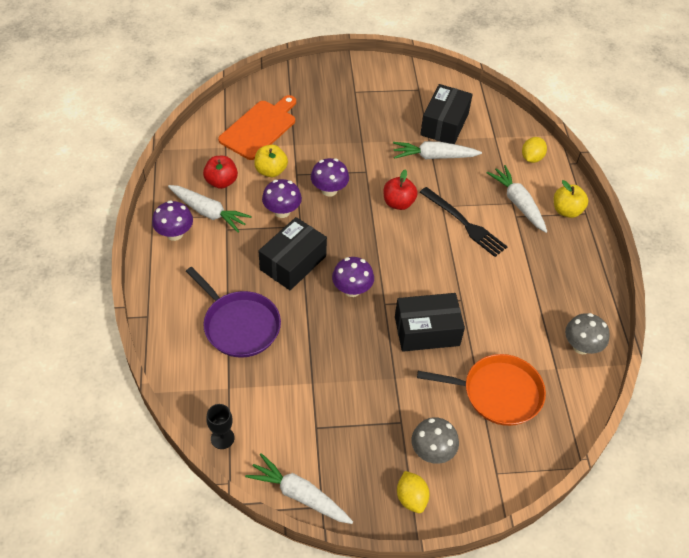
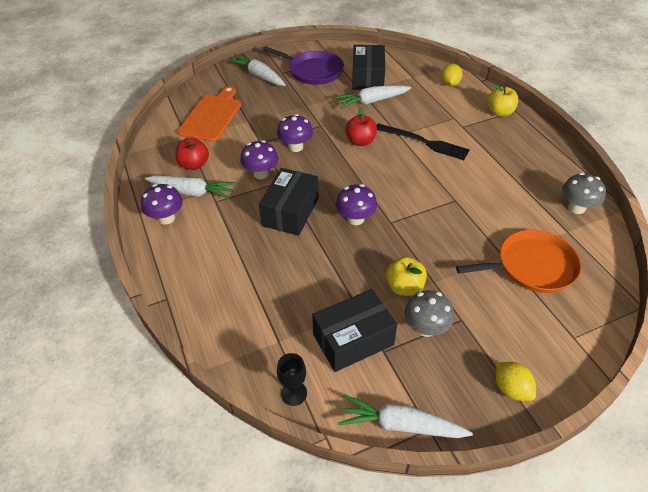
camera: 15 degrees left, 5 degrees down
purple pan [186,267,281,358] -> purple pan moved to [263,46,344,85]
yellow apple [254,145,288,177] -> yellow apple moved to [386,257,427,296]
black box [395,293,465,352] -> black box moved to [312,289,397,372]
grey mushroom [411,417,459,464] -> grey mushroom moved to [404,290,454,337]
white carrot [487,165,547,233] -> white carrot moved to [229,53,286,86]

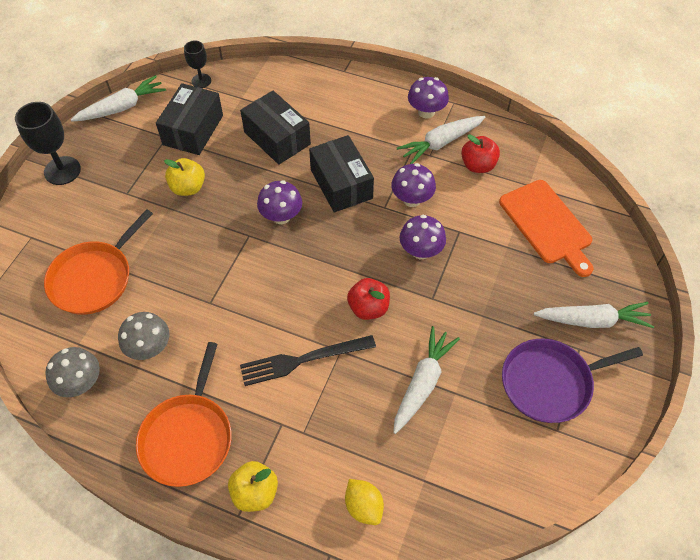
camera: 135 degrees right, 10 degrees up
black box [352,45,385,90] -> black box moved to [240,91,311,165]
grey mushroom [404,290,454,337] -> grey mushroom moved to [118,312,170,360]
yellow lemon [495,362,536,401] -> black goblet [15,102,81,185]
none -> orange pan [136,342,232,487]

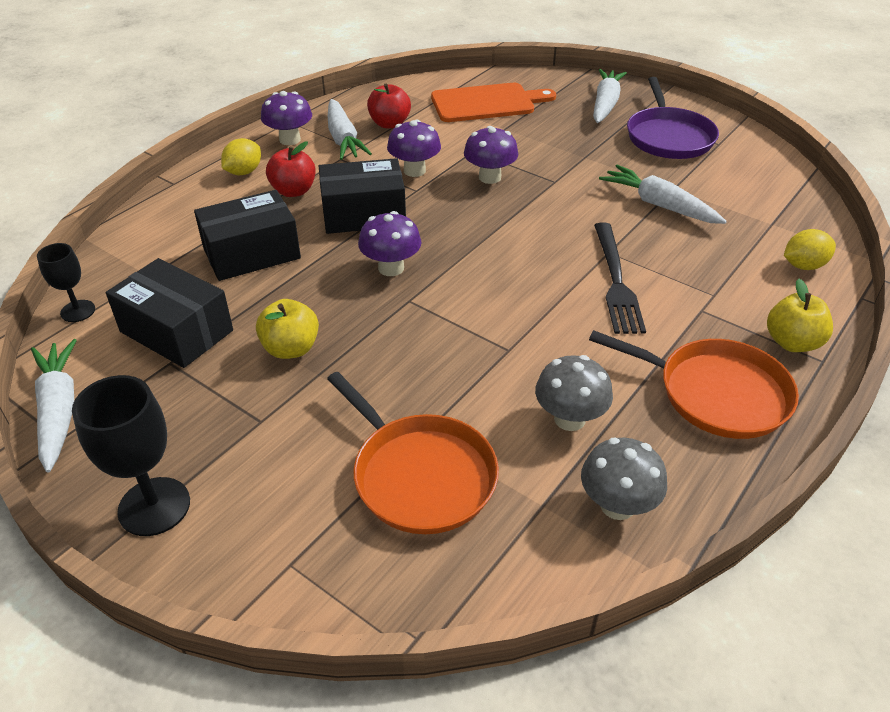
camera: 75 degrees left, 15 degrees down
red apple [347,278,390,320] -> red apple moved to [266,142,316,197]
none -> yellow lemon [221,138,261,175]

